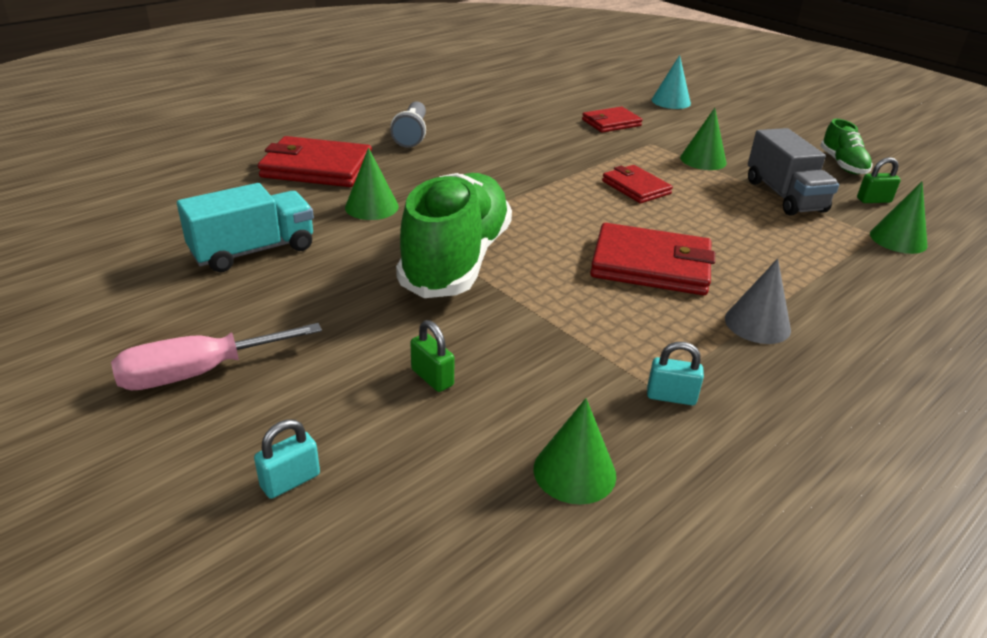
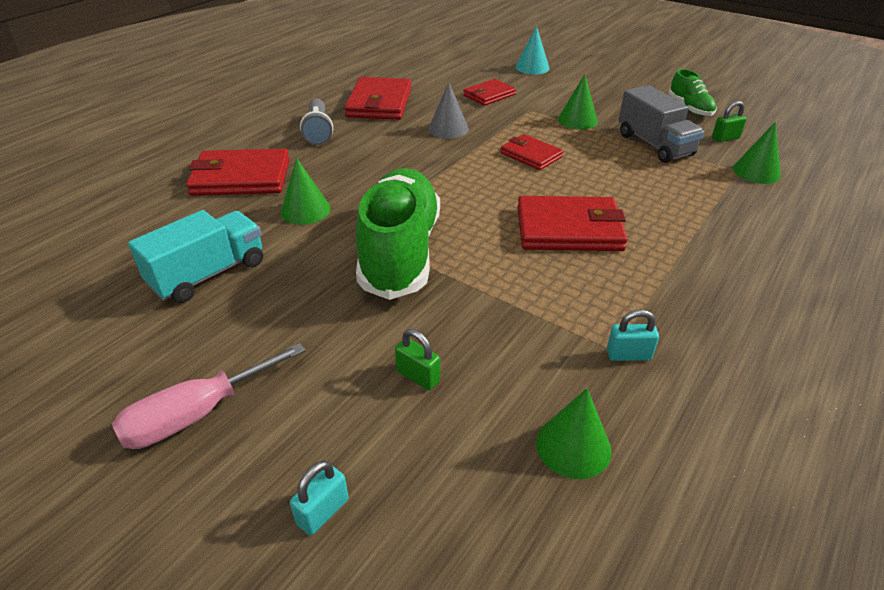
camera: 10 degrees left, 5 degrees up
grey cone [725,259,791,344] -> grey cone moved to [428,82,469,139]
none -> red wallet [344,77,411,120]

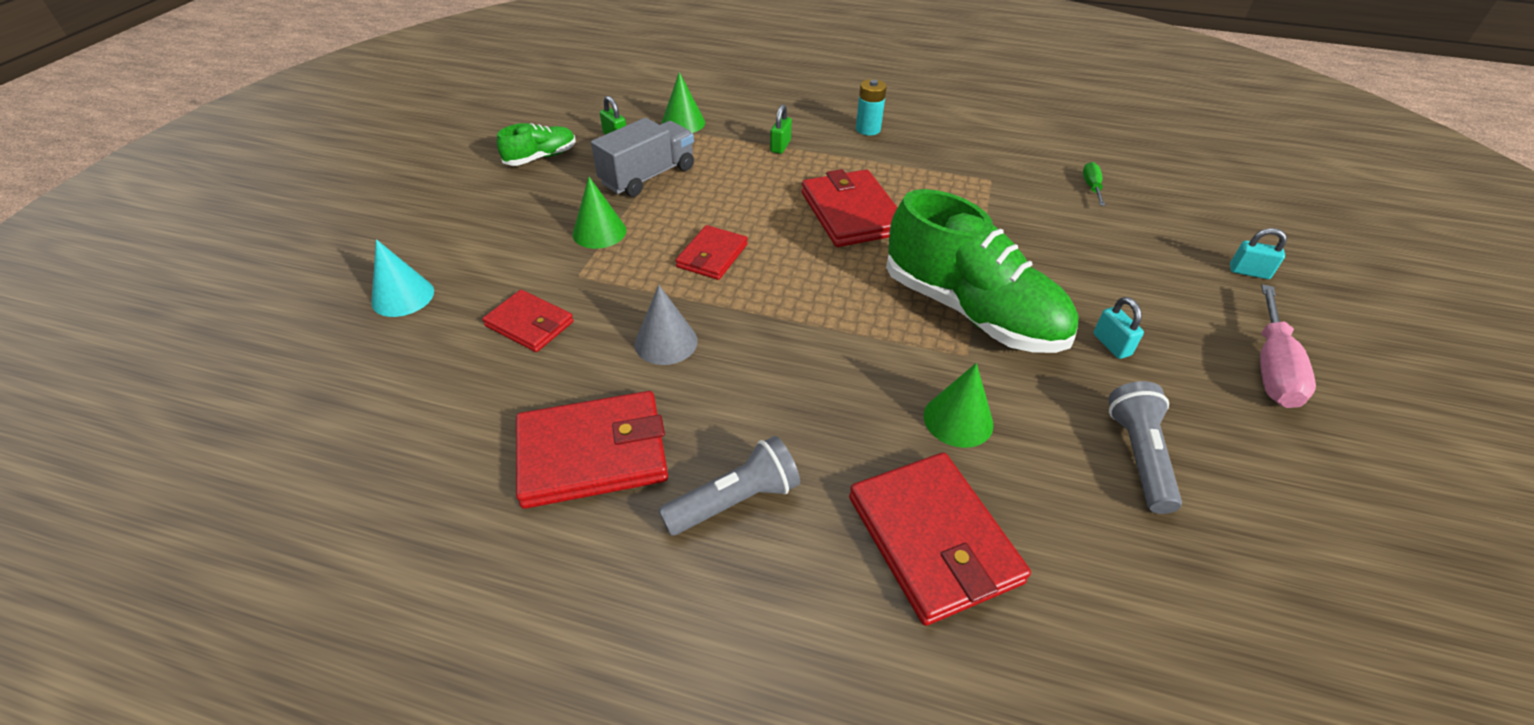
camera: 110 degrees left, 5 degrees up
pink screwdriver [112,343,306,449] -> pink screwdriver turned 75 degrees clockwise [1260,284,1316,408]
turquoise truck [128,210,263,303] -> grey flashlight [1108,381,1182,514]
green shoe [356,168,440,300] -> green shoe turned 120 degrees counterclockwise [886,189,1078,353]
green padlock [395,329,440,390] -> green padlock moved to [770,104,792,154]
green cone [536,388,612,479] -> green screwdriver [1083,162,1105,206]
turquoise padlock [607,309,659,361] -> turquoise padlock moved to [1093,297,1144,359]
none -> turquoise battery [856,79,887,135]

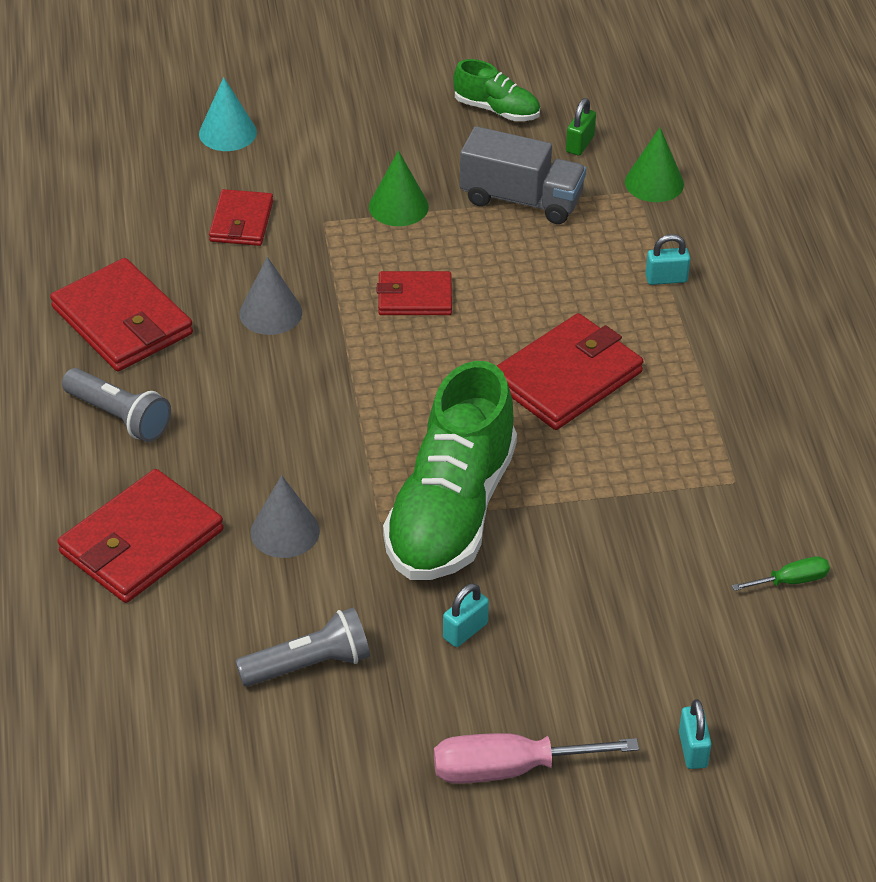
camera: 65 degrees right, 0 degrees up
green padlock [770,104,792,154] -> turquoise padlock [645,234,690,285]
turquoise battery [856,79,887,135] -> none
green cone [924,363,994,448] -> grey cone [251,475,320,558]

